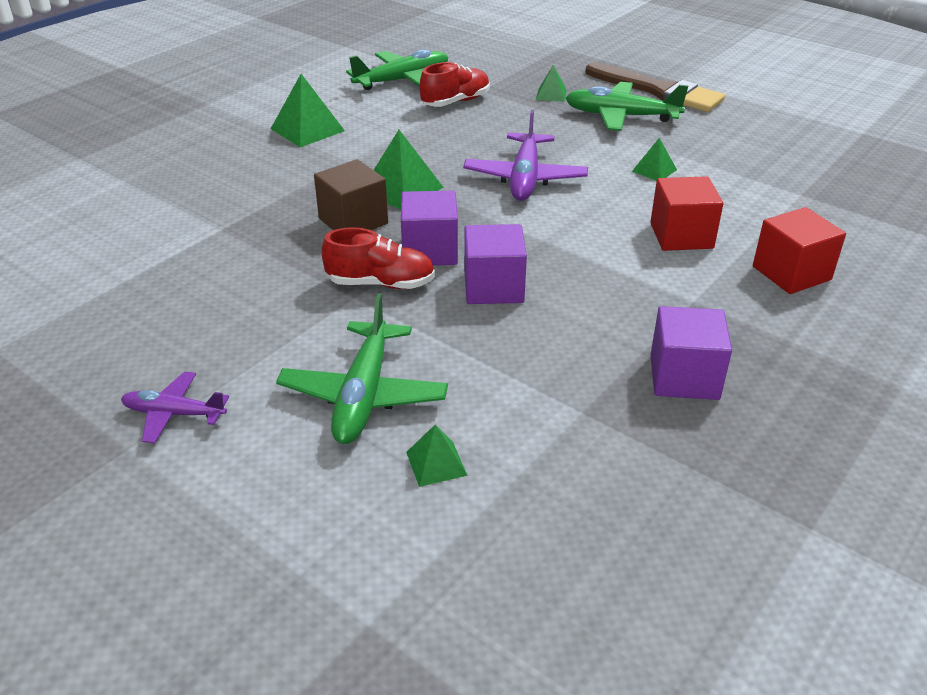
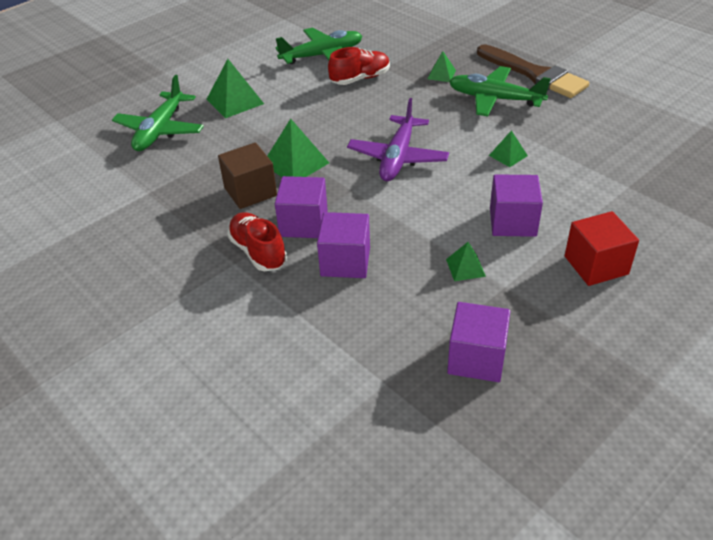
camera: 10 degrees right, 5 degrees up
purple plane [121,371,229,443] -> none
green plane [276,293,448,444] -> green plane moved to [112,75,204,151]
red shoe [321,227,435,289] -> red shoe turned 135 degrees counterclockwise [227,212,287,271]
green pyramid [406,424,468,487] -> green pyramid moved to [446,242,486,281]
red cube [650,176,723,251] -> purple cube [490,174,543,237]

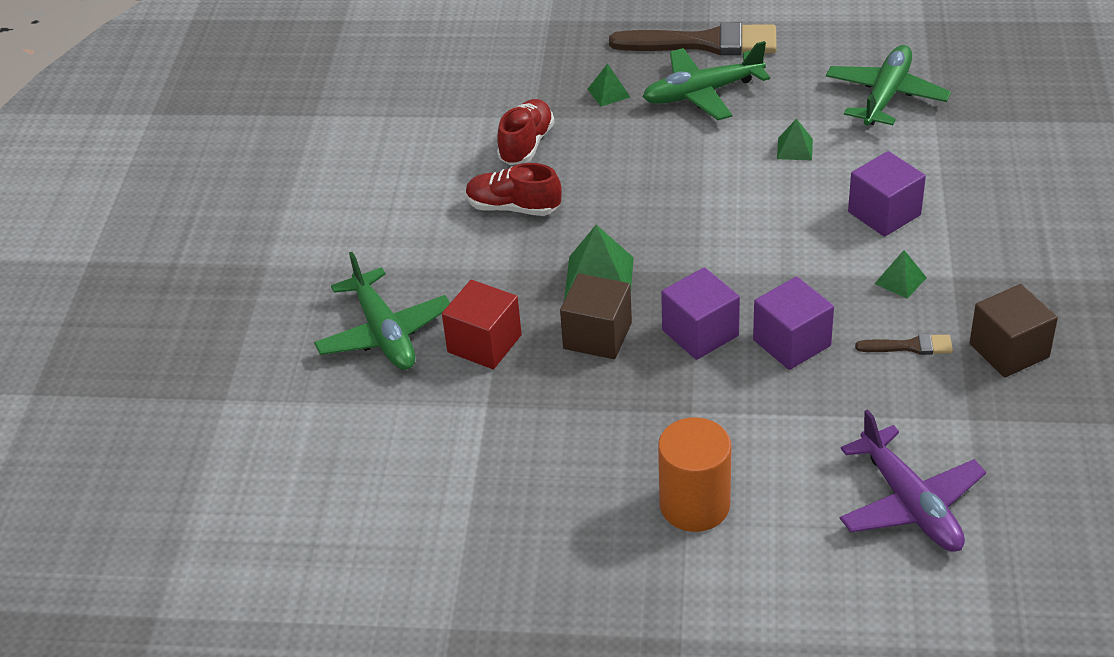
camera: 40 degrees left, 0 degrees up
green pyramid [207,59,264,118] -> none
red shoe [227,212,287,271] -> red shoe moved to [466,163,561,216]
green plane [275,27,362,64] -> green plane moved to [826,45,951,126]
purple plane [347,98,449,181] -> purple plane moved to [840,409,986,552]
purple cube [447,302,510,382] -> brown cube [969,284,1058,378]
red cube [565,211,639,286] -> red cube moved to [442,280,522,369]
none -> orange cylinder [658,417,732,532]
none -> brown brush [855,334,953,355]

